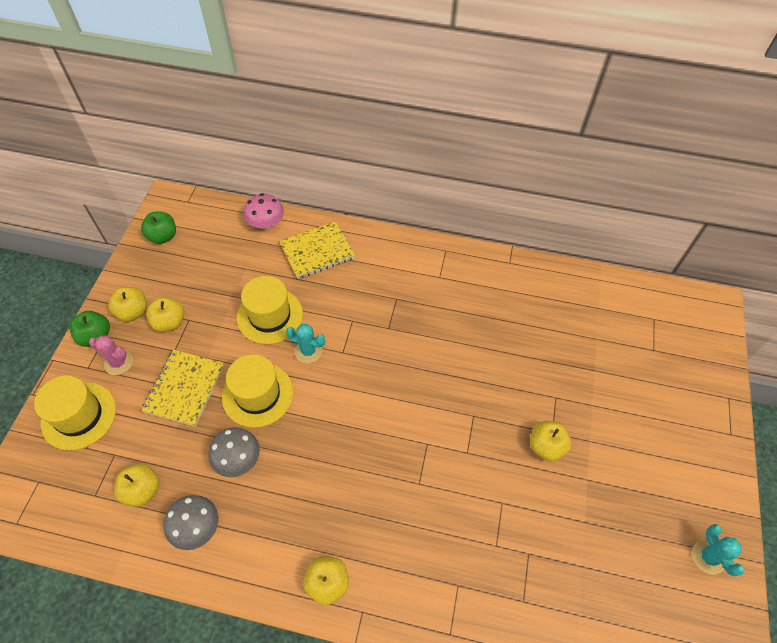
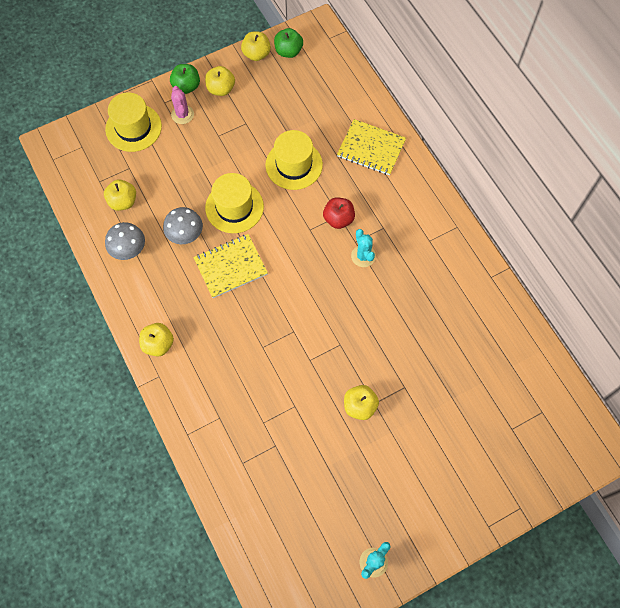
camera: 50 degrees right, 10 degrees up
yellow notebook [141,350,225,427] -> yellow notebook moved to [193,234,268,298]
yellow apple [146,297,184,332] -> yellow apple moved to [241,31,271,61]
pink mushroom [244,193,284,229] -> none
turquoise cactus [286,324,325,363] -> turquoise cactus moved to [351,229,376,267]
none -> red apple [323,198,355,229]

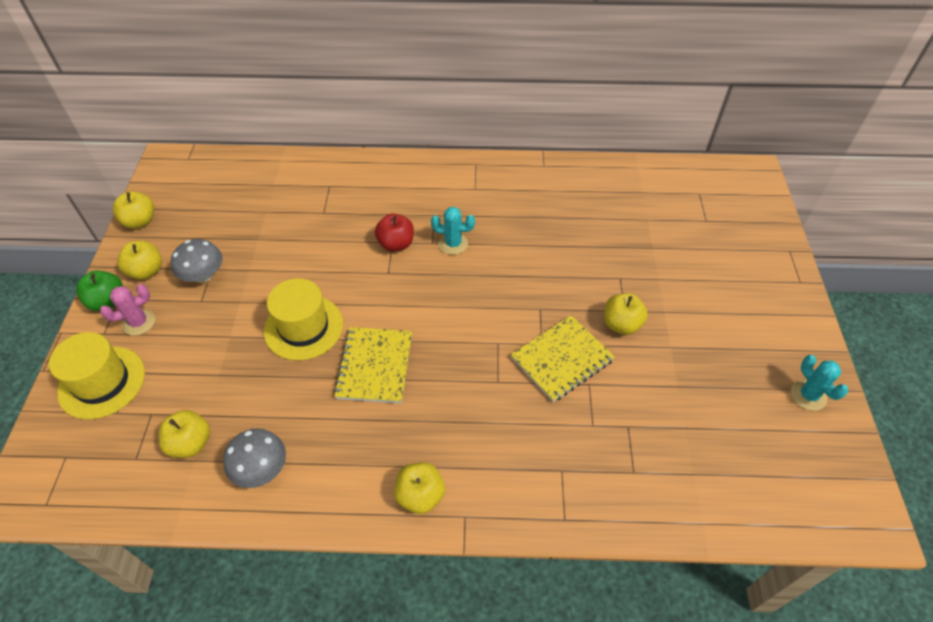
camera: 60 degrees left, 15 degrees down
grey mushroom [163,207,203,244] -> grey mushroom moved to [171,239,222,283]
pink cactus [171,86,194,124] -> pink cactus turned 45 degrees counterclockwise [100,284,155,336]
yellow hat [265,130,323,190] -> none
green apple [274,28,303,58] -> none
yellow notebook [337,119,406,175] -> yellow notebook moved to [511,315,615,402]

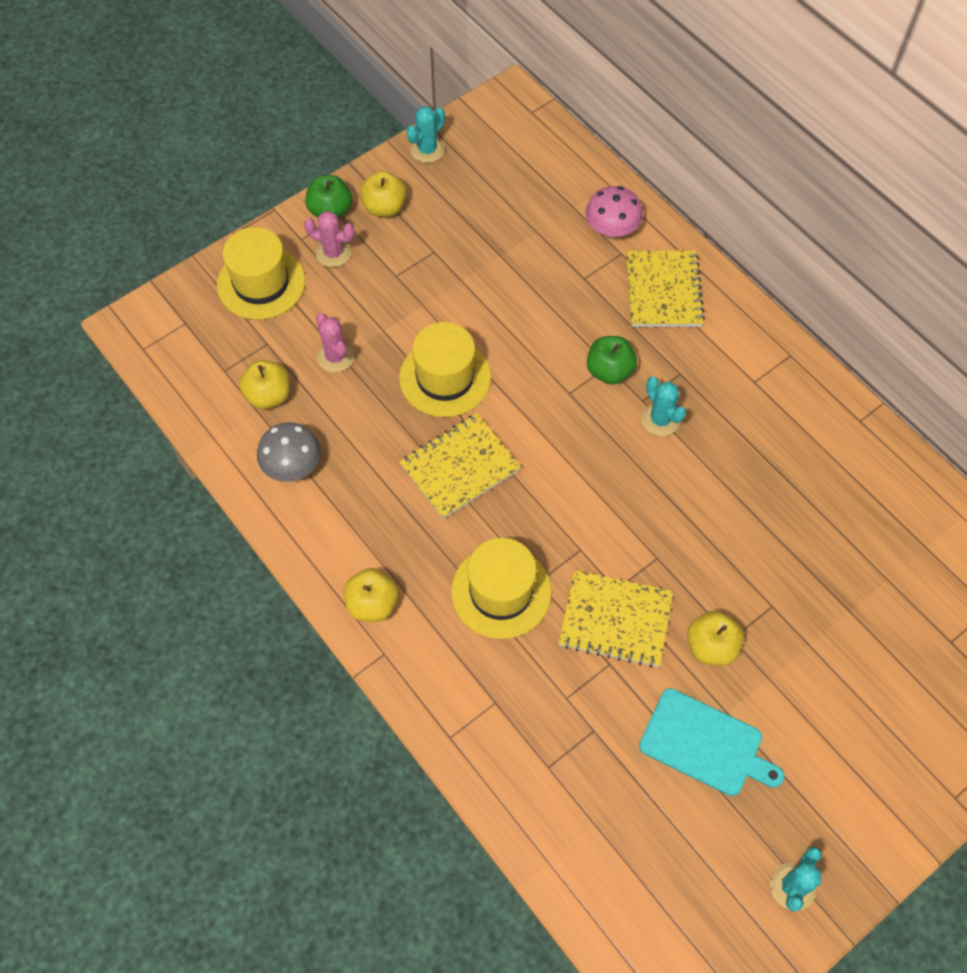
camera: 50 degrees right, 10 degrees up
yellow apple [113,191,154,229] -> turquoise cactus [406,106,445,163]
grey mushroom [171,239,222,283] -> none
red apple [375,213,414,252] -> green apple [587,336,637,384]
none -> pink cactus [316,313,355,373]
none -> yellow hat [451,538,551,639]
none -> pink mushroom [585,186,643,237]
none -> yellow notebook [626,250,705,327]
none -> turquoise cutting board [639,688,784,796]

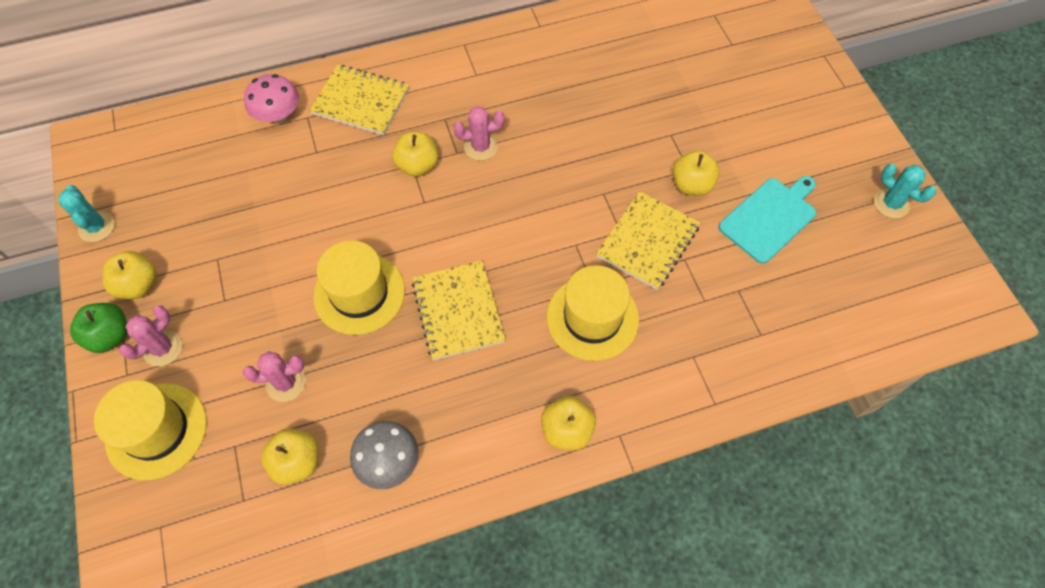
camera: 70 degrees left, 0 degrees up
green apple [587,336,637,384] -> yellow apple [392,132,438,177]
turquoise cactus [641,377,686,436] -> pink cactus [453,106,505,161]

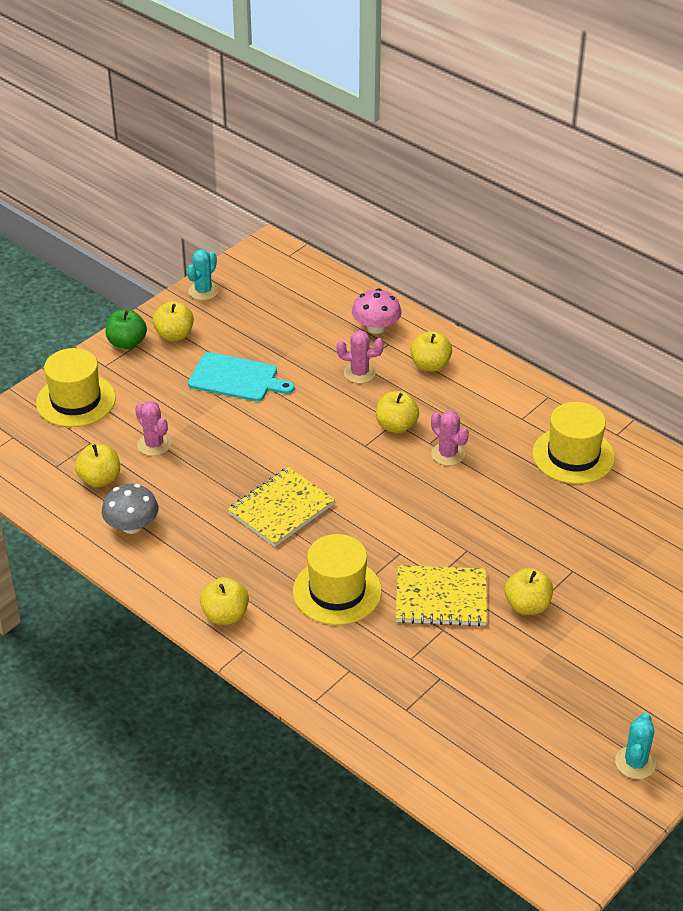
camera: 60 degrees right, 20 degrees down
pink cactus [119,306,182,366] -> pink cactus moved to [336,330,384,383]
yellow notebook [309,65,409,135] -> yellow apple [410,331,452,372]
yellow hat [313,241,405,335] -> yellow hat moved to [532,402,615,484]
turquoise cutting board [718,176,816,264] -> turquoise cutting board moved to [188,352,294,402]

